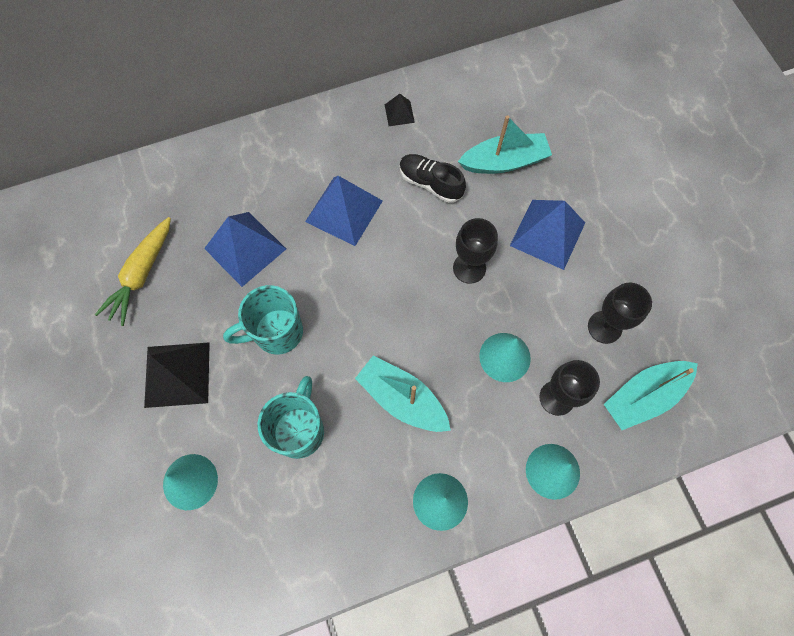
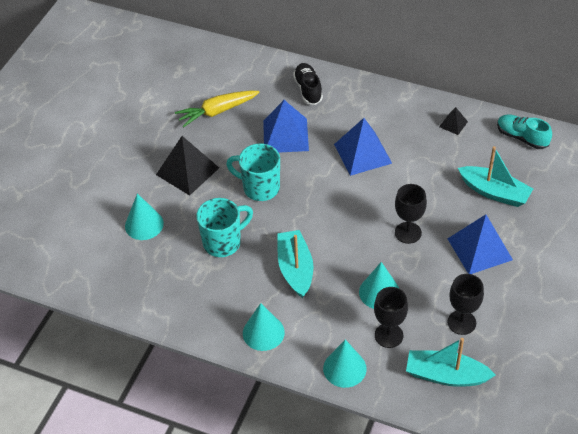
camera: 45 degrees right, 20 degrees down
black shoe [400,154,466,203] -> black shoe moved to [293,63,323,105]
none -> turquoise shoe [497,114,552,149]

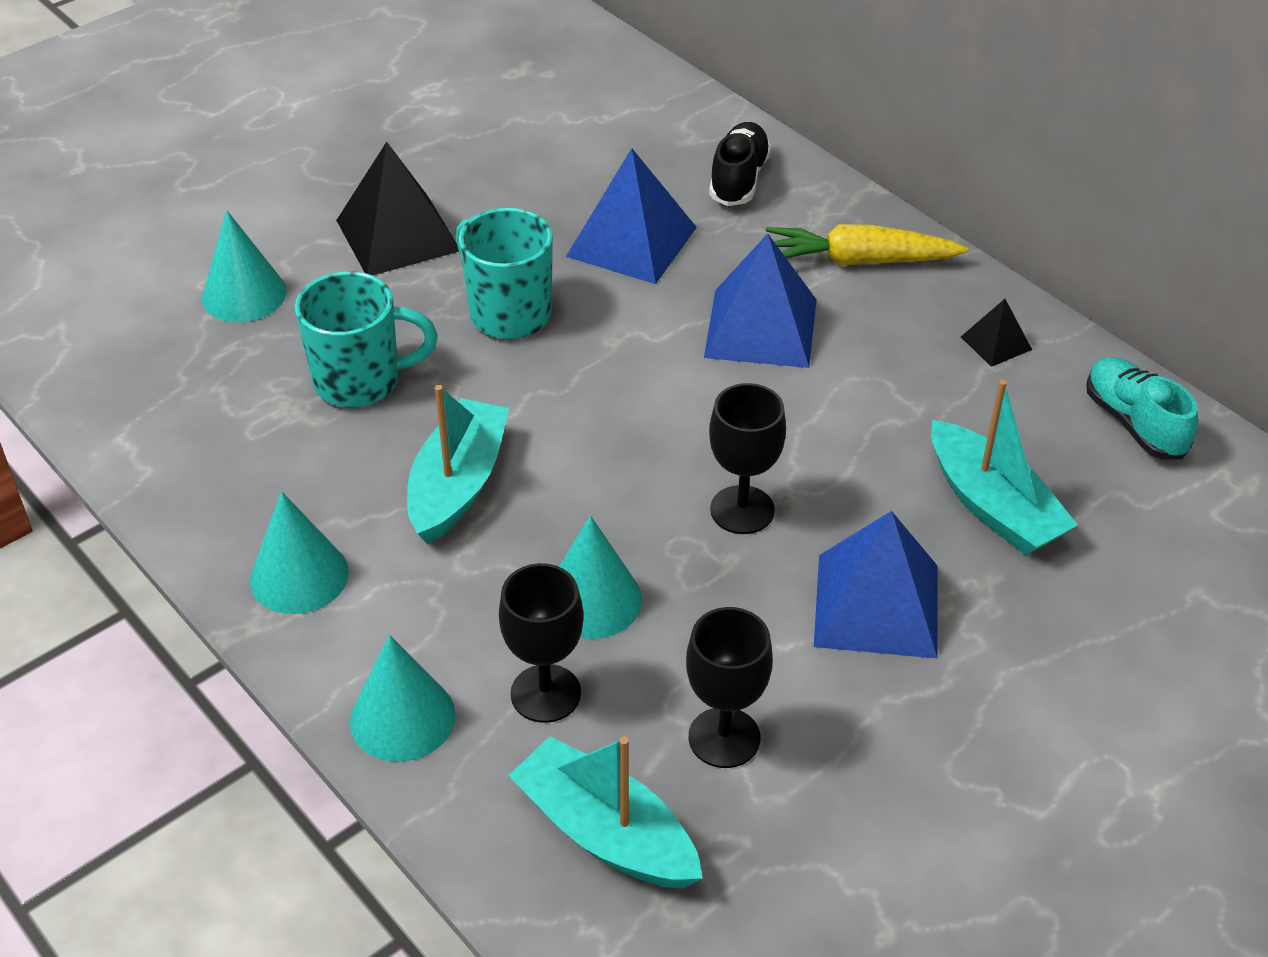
camera: 25 degrees right, 5 degrees down
yellow carrot [175,90,259,127] -> yellow carrot moved to [766,224,969,266]

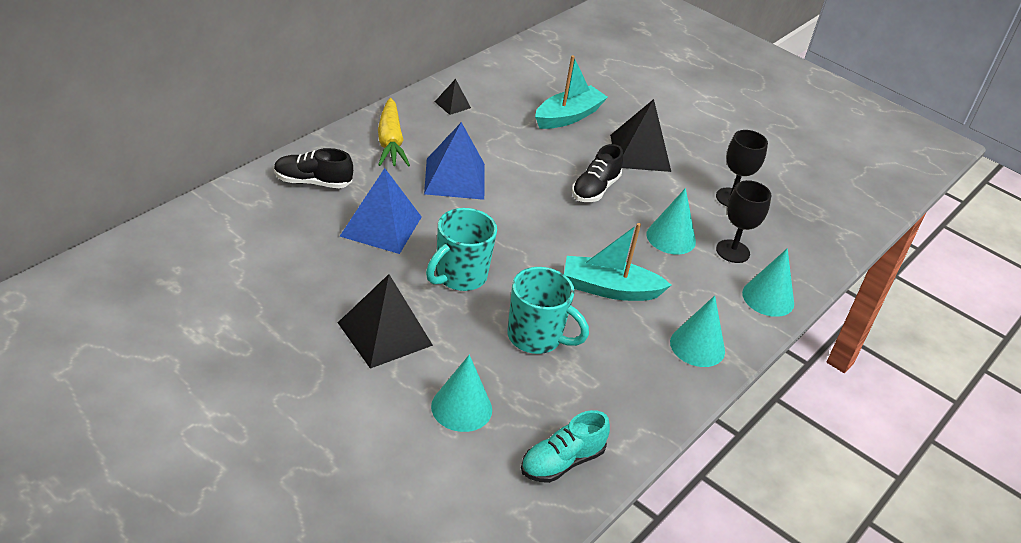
camera: 105 degrees left, 5 degrees down
turquoise mug [295,271,438,407] -> turquoise mug turned 135 degrees clockwise [507,267,589,354]
turquoise boat [509,736,703,889] -> none
black goblet [709,383,786,534] -> black shoe [572,144,623,202]
blue pyramid [814,511,938,659] -> black pyramid [610,99,671,172]
turquoise shoe [1086,357,1198,459] -> turquoise shoe moved to [521,410,610,483]

